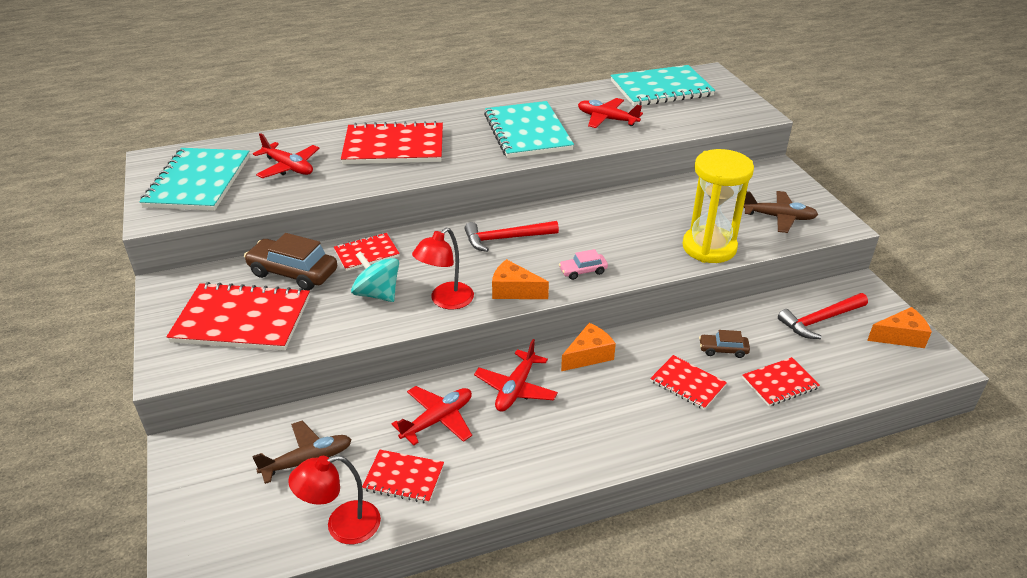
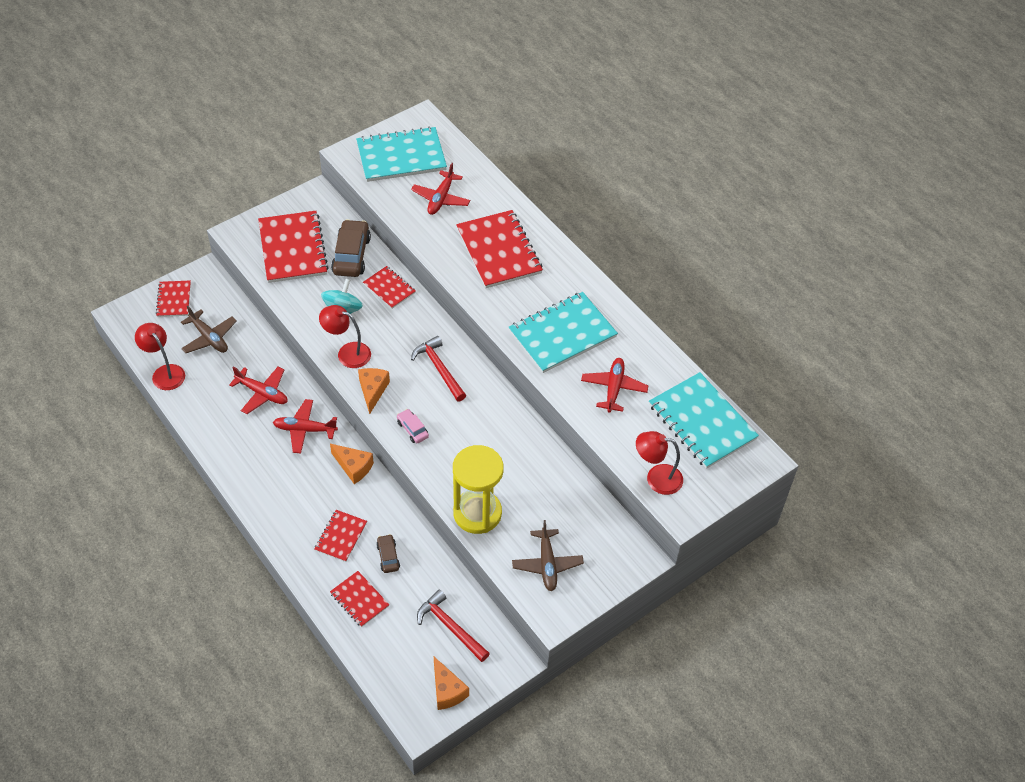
camera: 70 degrees right, 15 degrees up
red notebook [362,450,444,503] -> red notebook moved to [156,280,191,317]
none -> red lamp [636,431,683,495]

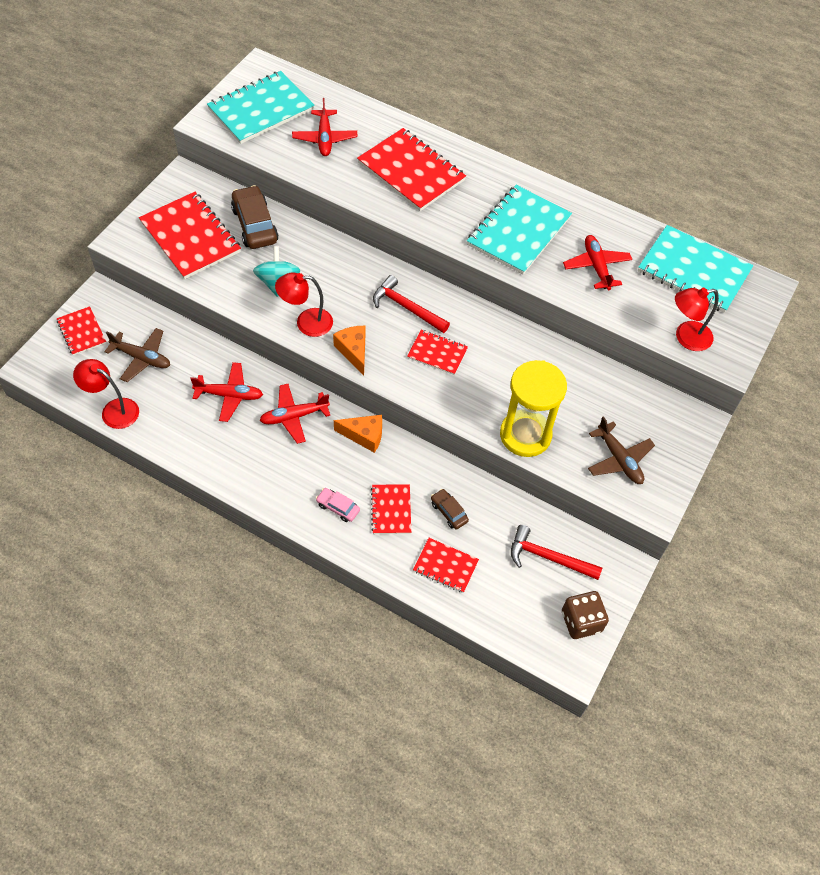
camera: 25 degrees left, 5 degrees up
red notebook [363,266,416,309] -> red notebook moved to [407,330,468,375]
pink car [397,409,429,443] -> pink car moved to [316,488,360,522]
orange cheese [434,657,469,710] -> brown dice [562,591,609,639]

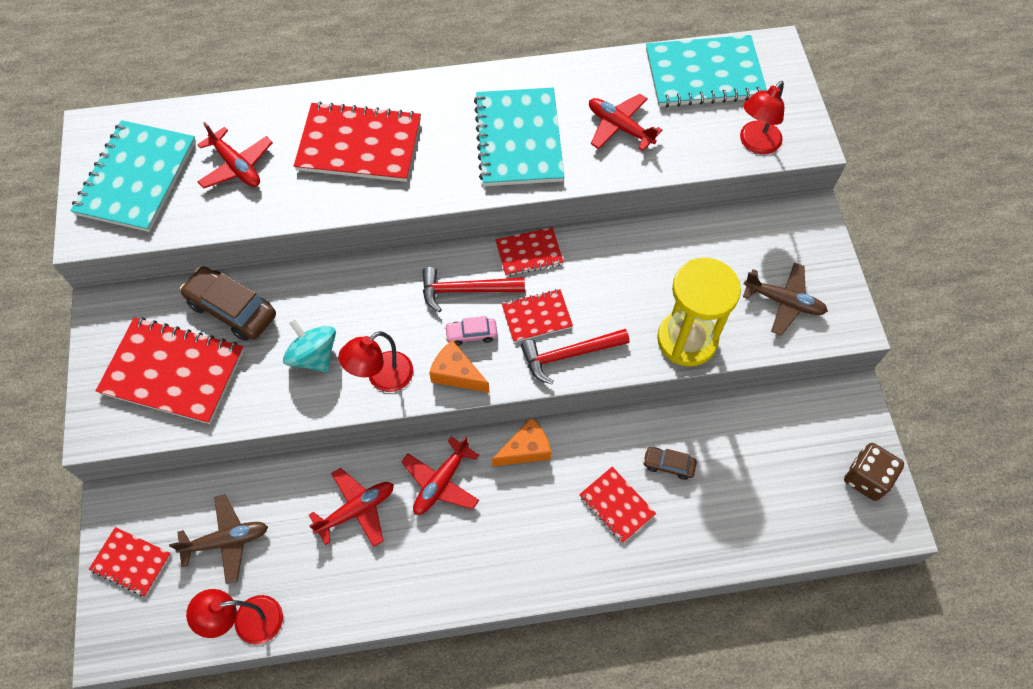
camera: 35 degrees left, 5 degrees up
pink car [316,488,360,522] -> pink car moved to [445,316,497,346]
red notebook [413,538,479,593] -> red notebook moved to [495,227,564,276]
red hammer [511,525,602,580] -> red hammer moved to [521,329,630,384]

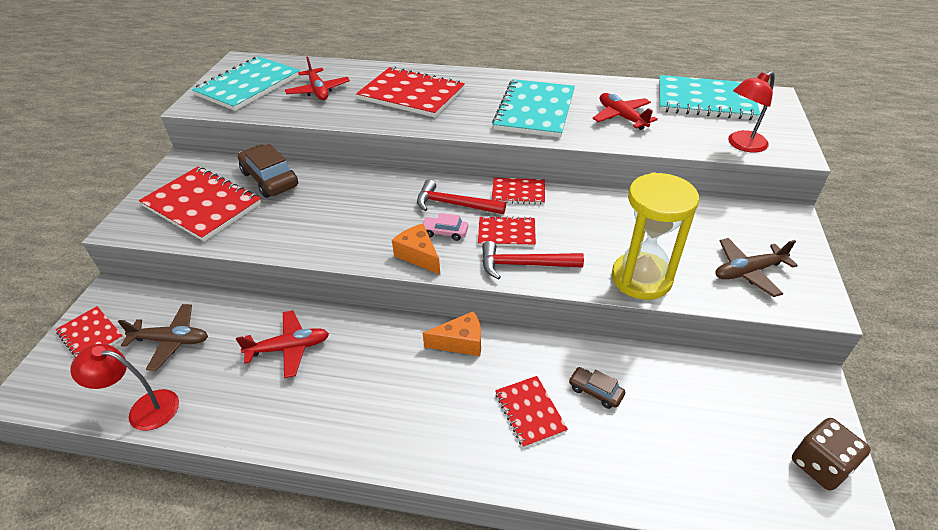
camera: 20 degrees right, 20 degrees down
turquoise spinning top [283,319,336,372] -> none
red lamp [338,331,413,392] -> none
red plane [401,436,479,515] -> none
brown plane [743,263,828,335] -> brown plane turned 120 degrees clockwise [715,238,798,297]

